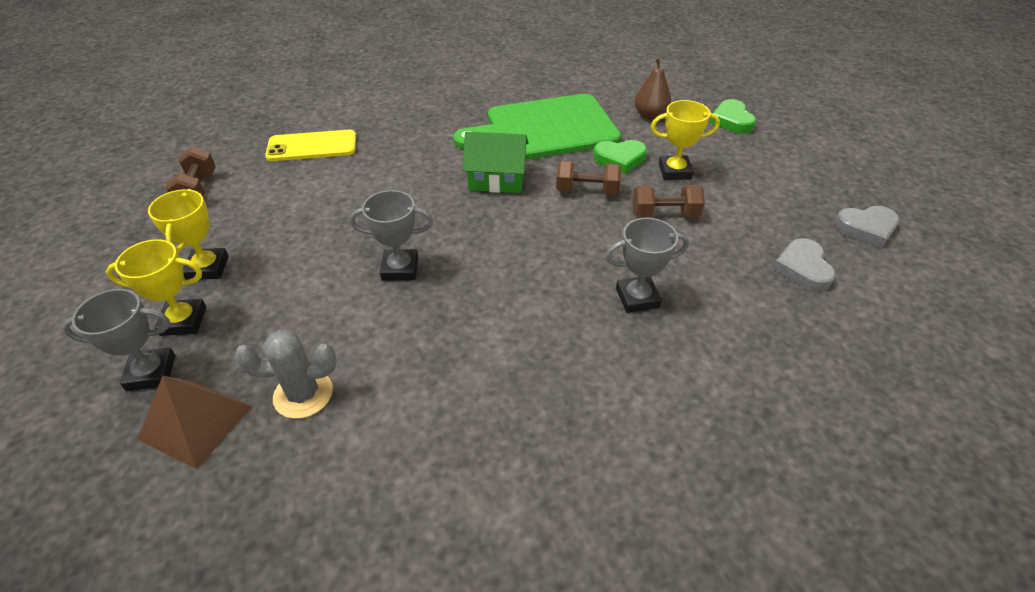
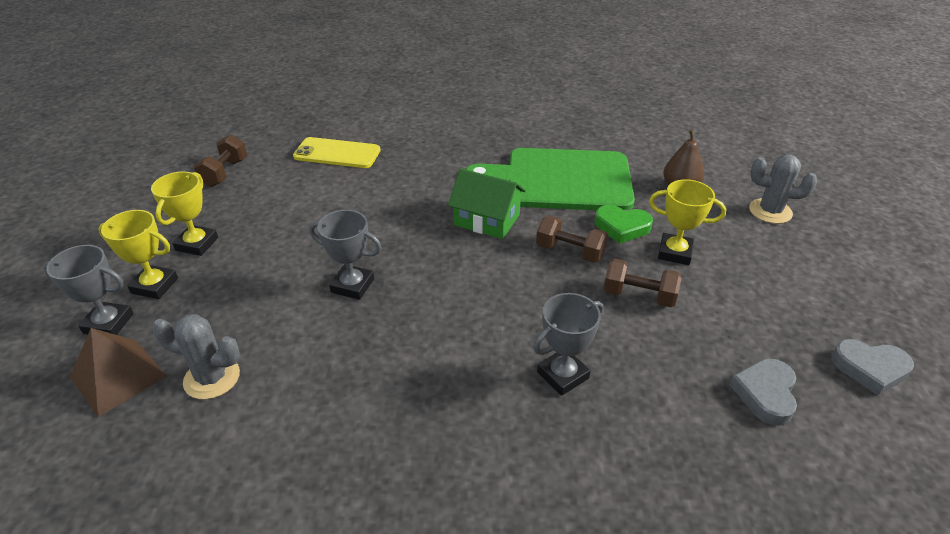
camera: 20 degrees right, 5 degrees down
grey trophy [605,218,689,313] -> grey trophy turned 45 degrees counterclockwise [533,293,604,396]
green heart [710,99,756,134] -> grey cactus [749,155,817,224]

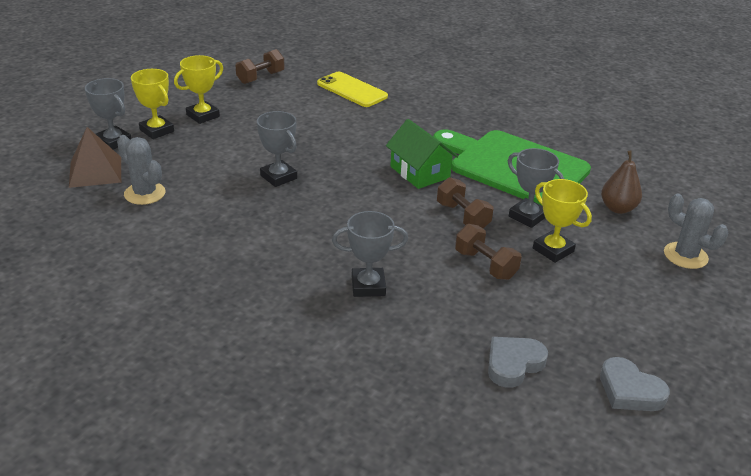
camera: 30 degrees right, 5 degrees down
green heart [595,205,653,244] -> grey trophy [508,148,564,228]

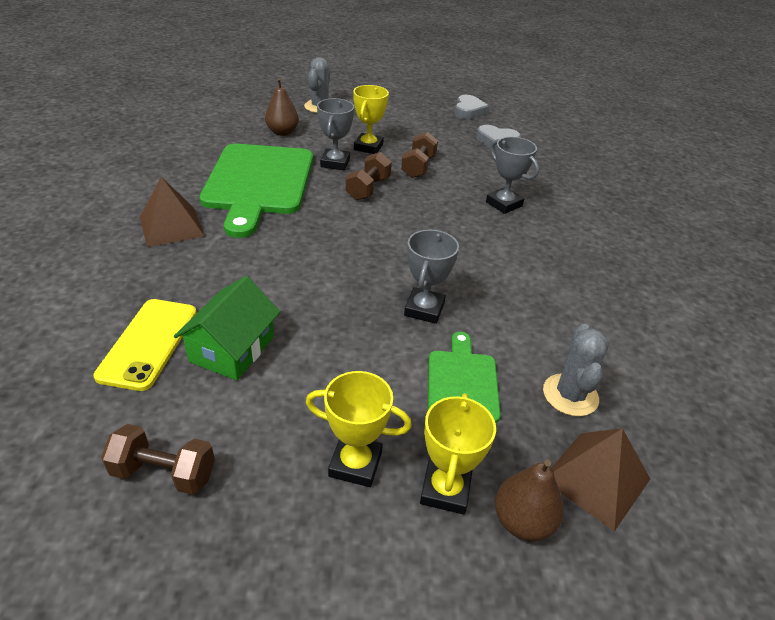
camera: 125 degrees left, 5 degrees up
grey trophy [85,78,131,150] -> brown pear [495,460,564,541]
green house [386,119,458,189] -> green house moved to [174,276,280,381]
none -> brown pyramid [140,177,205,247]
none -> green cutting board [428,332,501,423]

